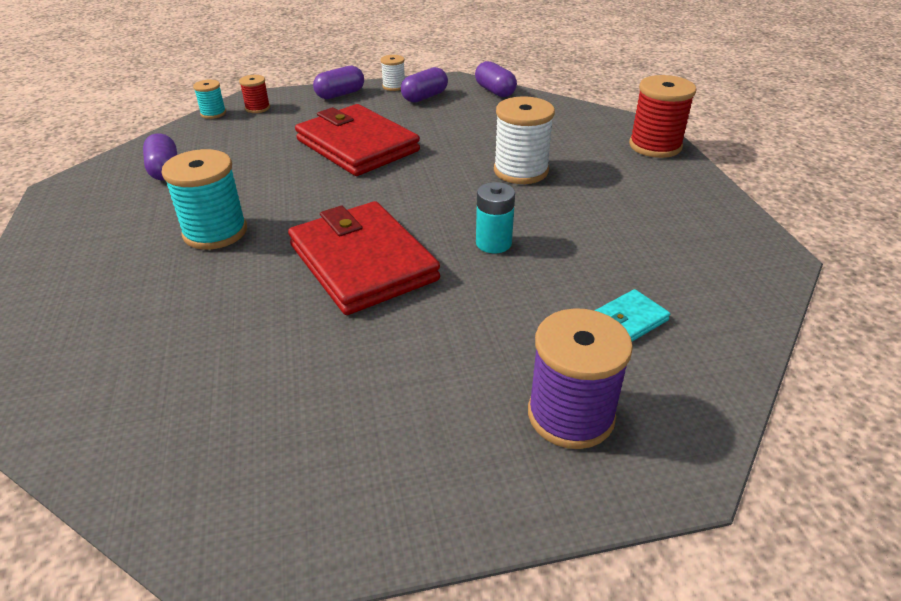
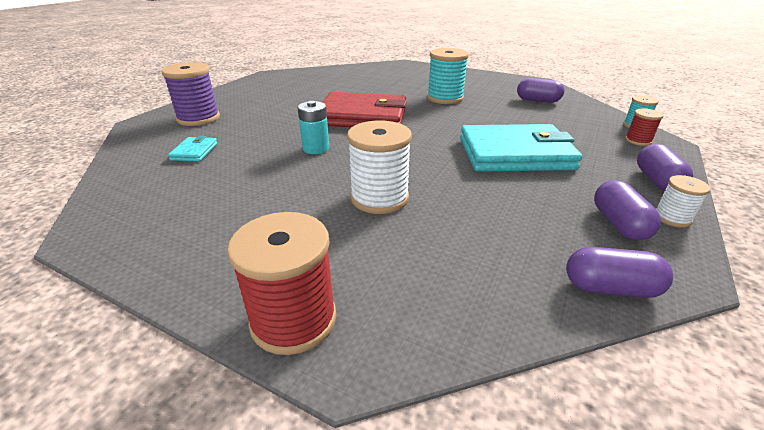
camera: 130 degrees right, 5 degrees down
red wallet [295,104,420,176] -> turquoise wallet [460,124,582,172]

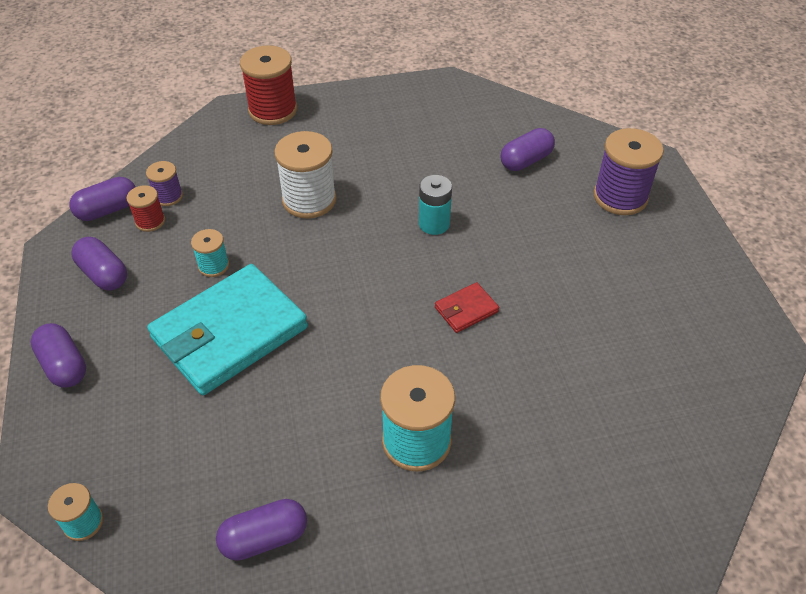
camera: 140 degrees right, 15 degrees up
turquoise wallet [168,136,218,162] -> purple capsule [501,128,555,171]
red wallet [322,92,407,127] -> red wallet [435,282,499,333], size x0.42
red spool [625,108,664,146] -> red spool moved to [126,185,165,232]
white spool [656,175,711,228] -> none
none -> purple spool [146,161,183,206]
none -> turquoise spool [191,229,229,277]

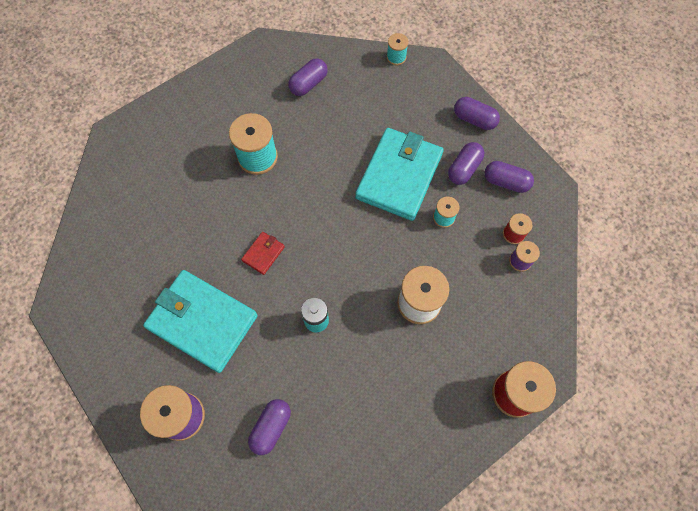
camera: 155 degrees right, 20 degrees up
purple capsule [69,177,136,221] -> purple capsule moved to [448,142,484,185]
none -> turquoise wallet [143,270,258,373]

